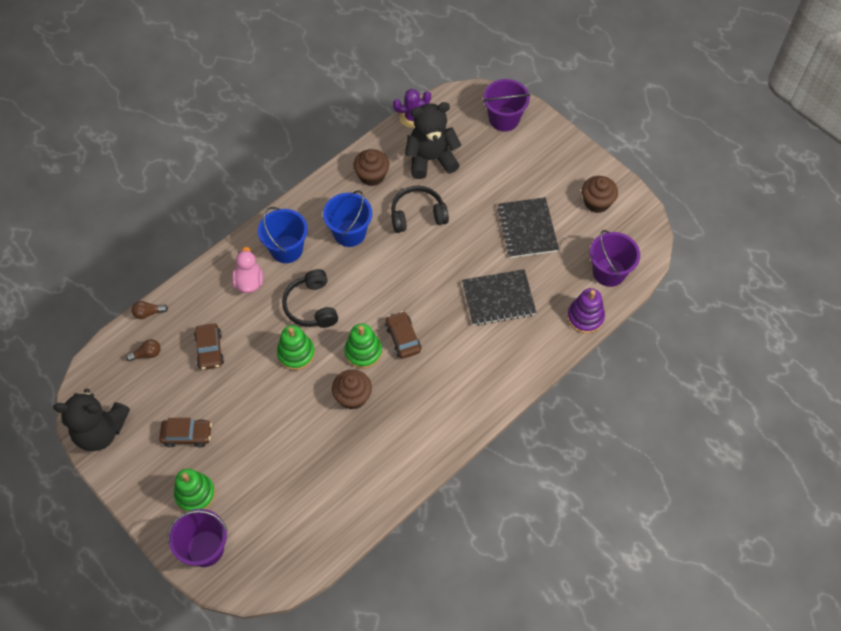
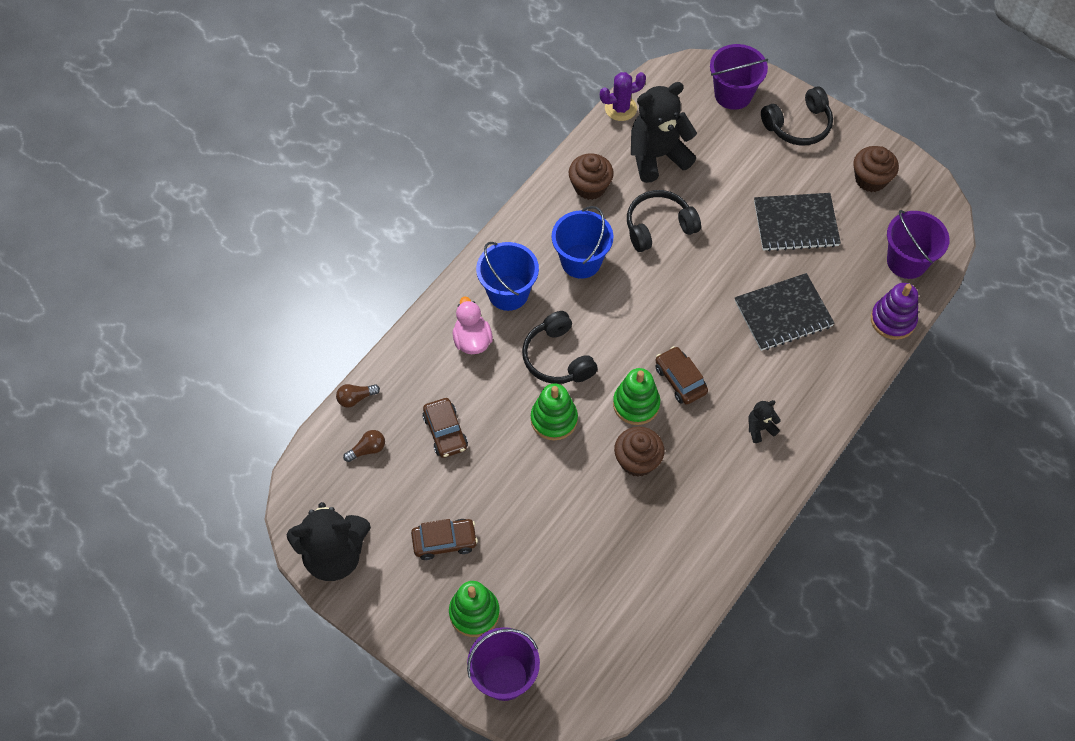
camera: 10 degrees left, 0 degrees up
black notebook [497,197,559,258] -> black notebook turned 75 degrees counterclockwise [754,193,841,252]
none -> black teddy bear [748,400,781,443]
none -> black headphones [761,86,833,146]

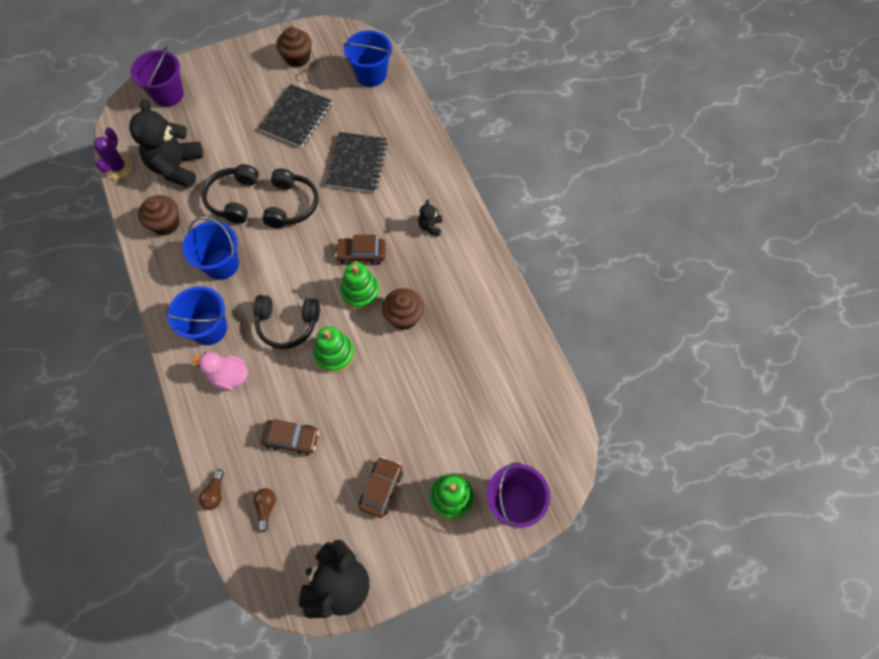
camera: 60 degrees left, 5 degrees up
black headphones [761,86,833,146] -> black headphones moved to [262,168,318,228]
purple stacking toy [871,283,918,340] -> none
purple bucket [887,210,950,279] -> blue bucket [343,30,392,87]

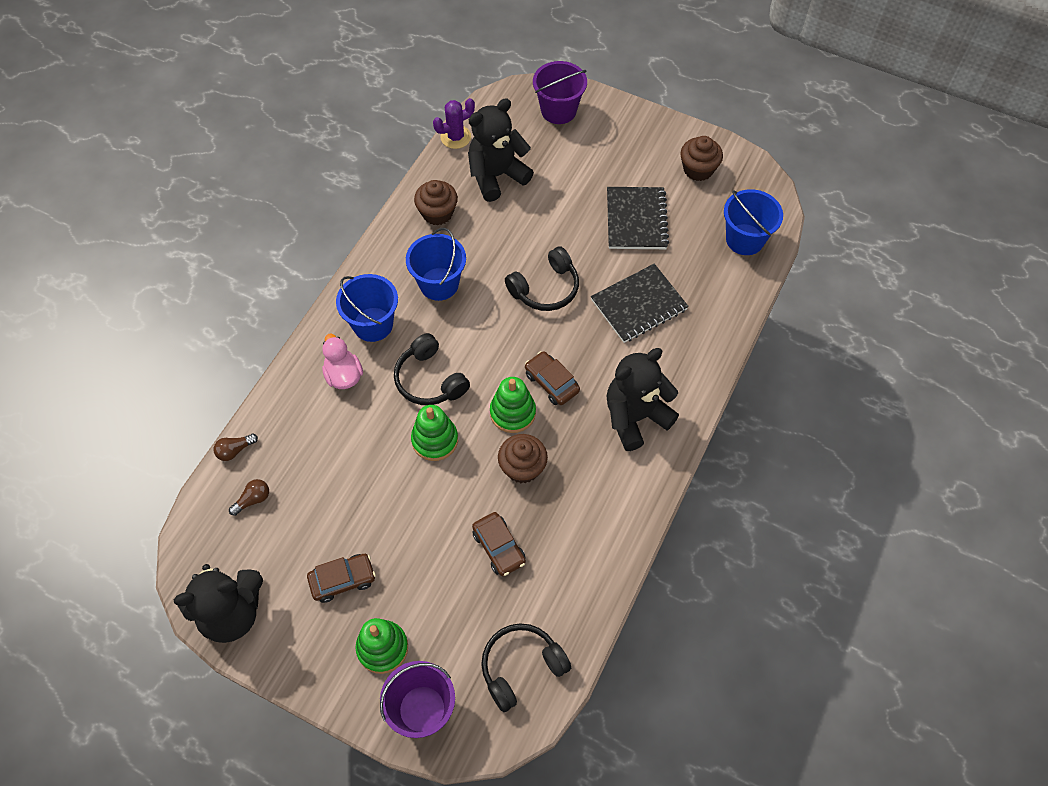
camera: 50 degrees right, 5 degrees down
black headphones [202,164,259,224] -> black headphones moved to [481,623,571,712]
black notebook [259,84,332,148] -> black notebook turned 75 degrees counterclockwise [607,187,669,249]
brown car [261,419,319,456] -> brown car moved to [472,512,526,576]
black teddy bear [418,199,442,237] -> black teddy bear [606,348,679,451], size x2.26

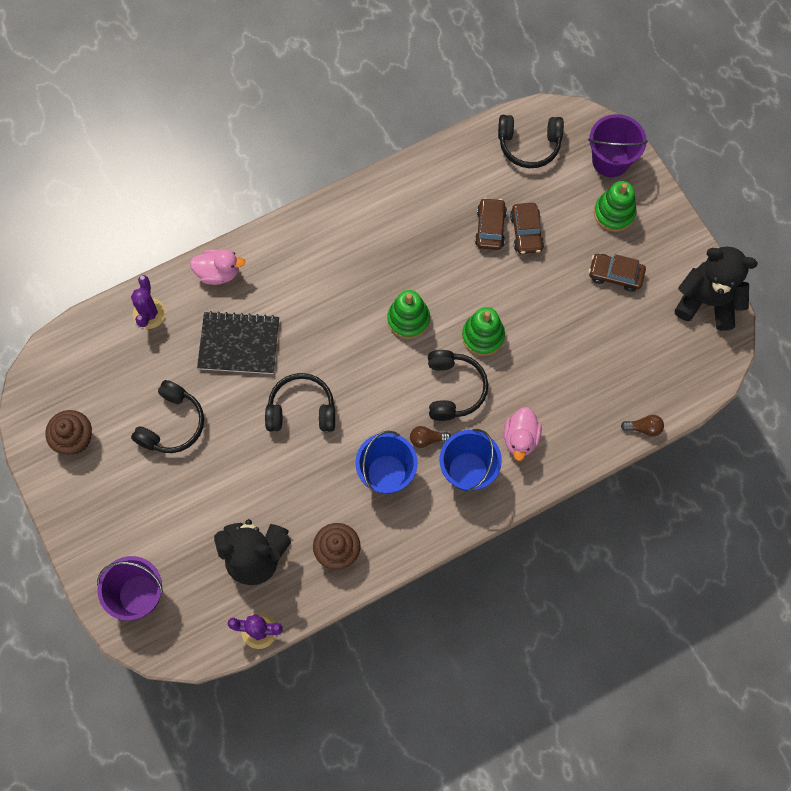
camera: 145 degrees left, 10 degrees up
brown light bulb [229,479,269,516] -> brown light bulb moved to [410,426,451,448]
brown cupcake [498,434,548,483] -> none
brown car [525,351,580,405] -> brown car moved to [510,203,544,254]
black teddy bear [606,348,679,451] -> none
black notebook [607,187,669,249] -> black headphones [131,380,204,453]
blue bucket [724,189,783,255] -> none
none -> purple cactus [131,275,166,329]
none -> pink duck [190,249,245,285]

